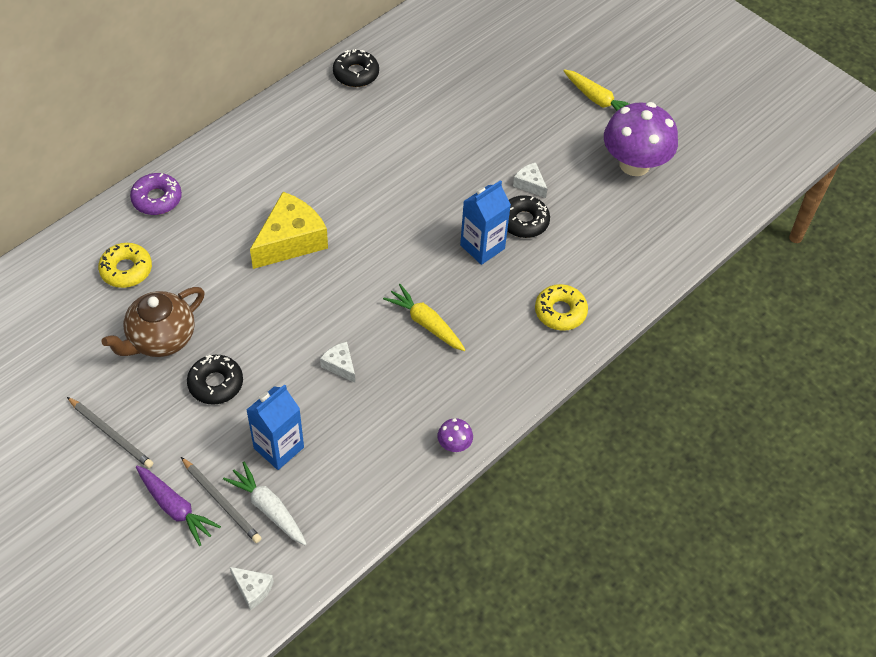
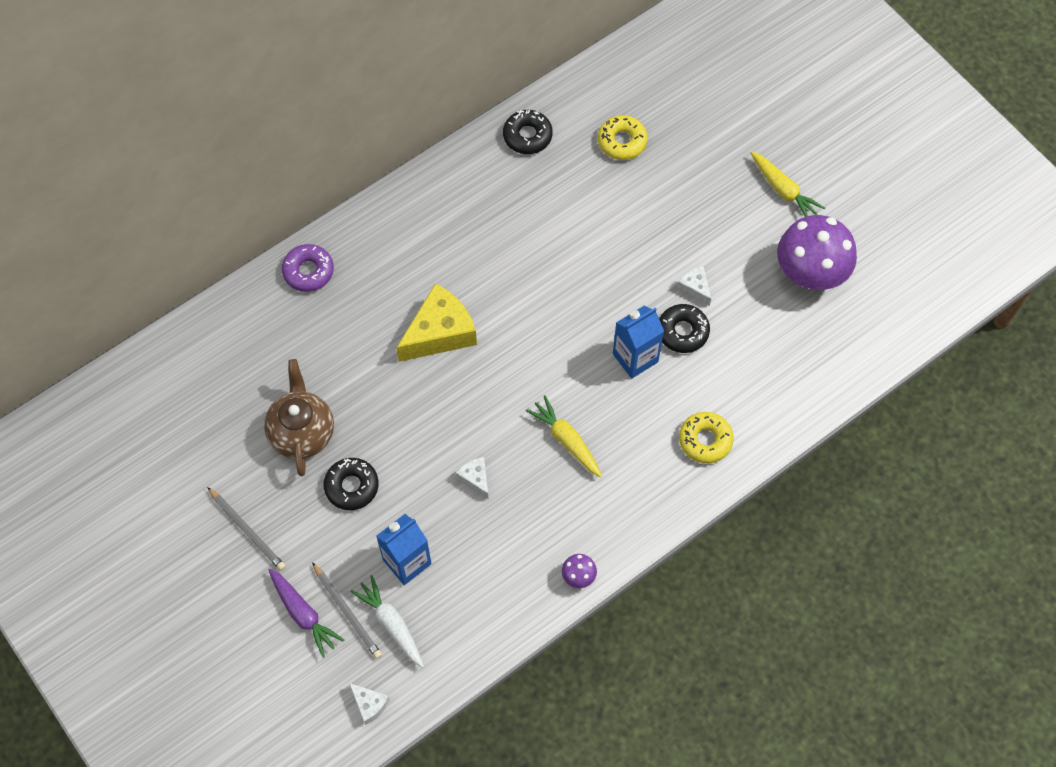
camera: 10 degrees right, 10 degrees up
yellow donut [98,243,152,288] -> yellow donut moved to [598,115,648,160]
brown teapot [101,287,205,357] -> brown teapot turned 120 degrees clockwise [264,359,334,476]

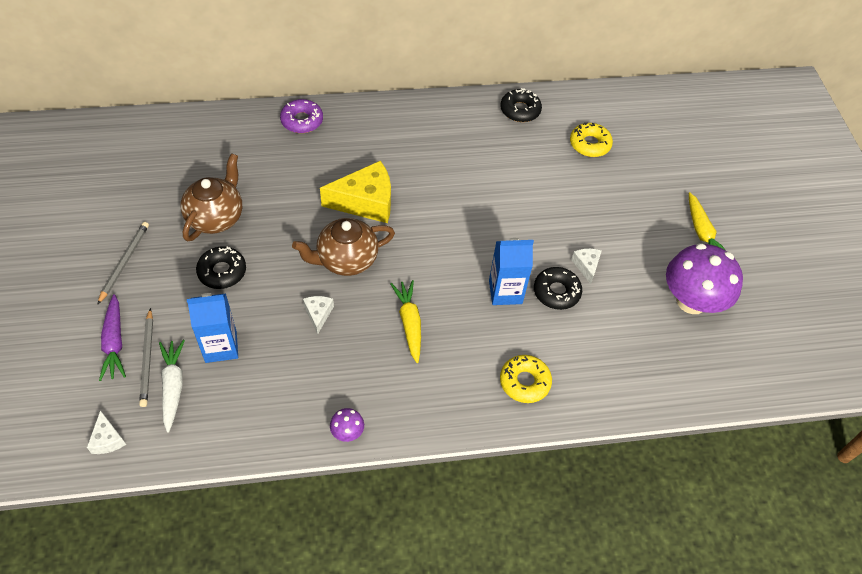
camera: 25 degrees right, 10 degrees down
grey pencil [207,487,286,571] -> grey pencil turned 150 degrees counterclockwise [97,222,149,305]
none -> brown teapot [292,218,395,276]

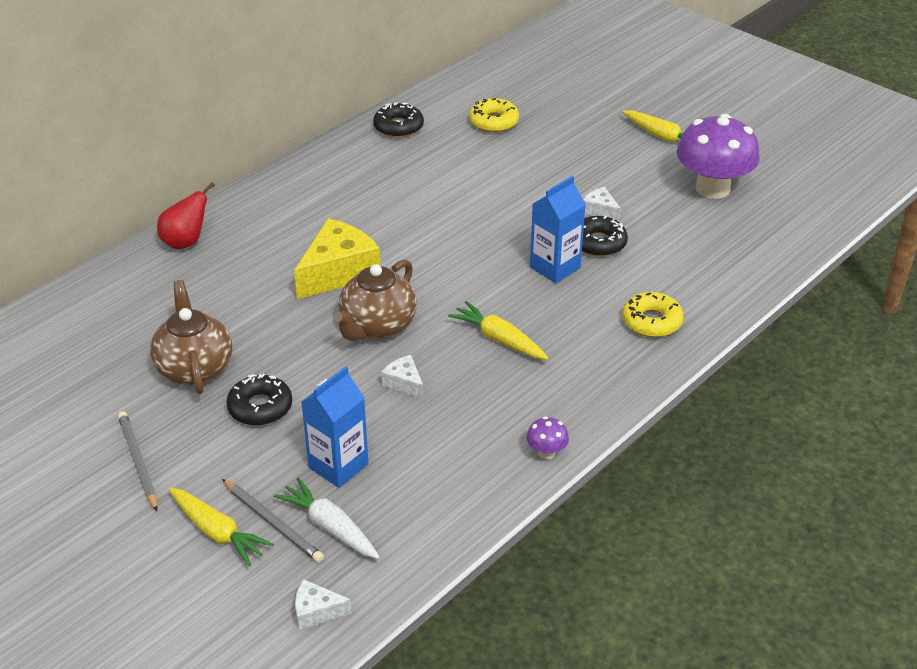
camera: 35 degrees left, 15 degrees down
white cheese [87,410,126,454] -> white cheese turned 150 degrees clockwise [295,579,352,630]
purple carrot [99,294,126,381] -> yellow carrot [168,488,274,566]
purple donut [280,99,323,133] -> red pear [157,182,215,250]

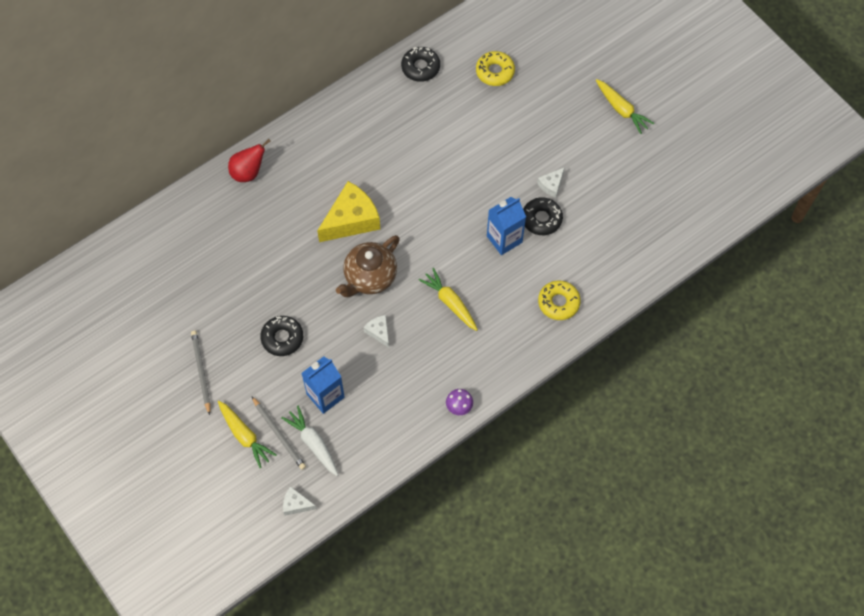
camera: 10 degrees right, 25 degrees up
brown teapot [150,280,232,394] -> none
white cheese [583,187,621,222] -> white cheese turned 105 degrees counterclockwise [537,167,565,198]
purple mushroom [677,114,760,199] -> none

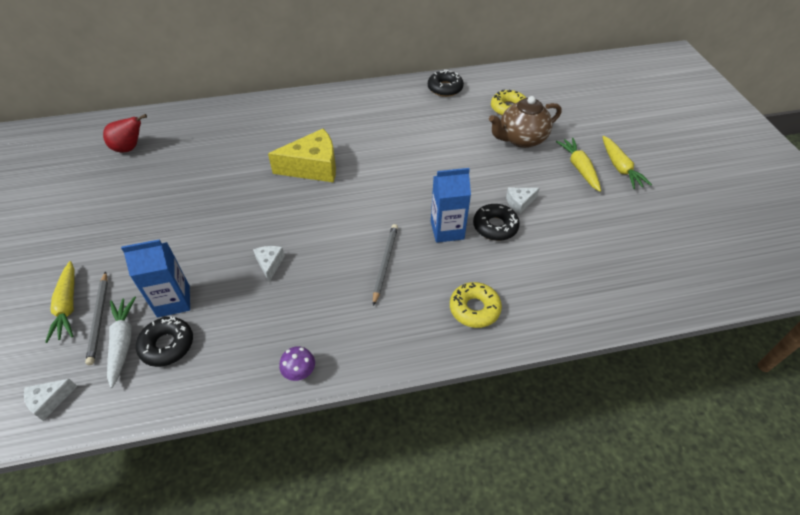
camera: 25 degrees right, 15 degrees down
grey pencil [191,331,211,415] -> grey pencil moved to [373,224,398,306]
red pear [228,139,271,182] -> red pear moved to [103,114,147,152]
black donut [260,316,303,356] -> black donut moved to [136,317,193,367]
white cheese [283,486,317,516] -> white cheese turned 75 degrees counterclockwise [24,379,77,421]
brown teapot [336,235,400,297] -> brown teapot moved to [489,96,562,148]
yellow carrot [418,268,478,331] -> yellow carrot moved to [556,138,601,192]

